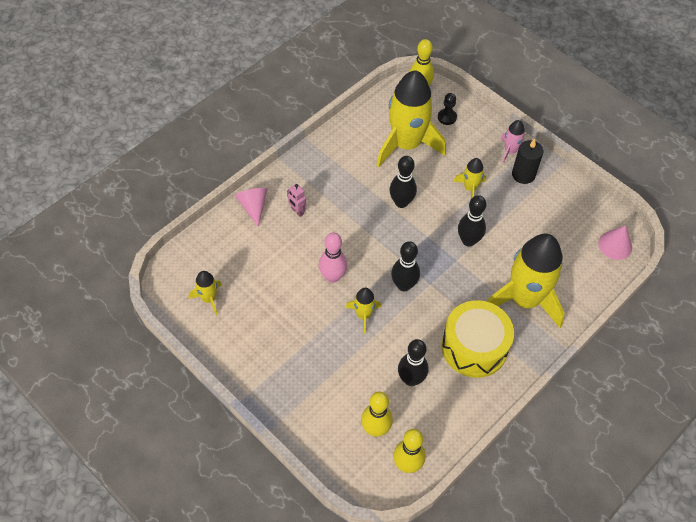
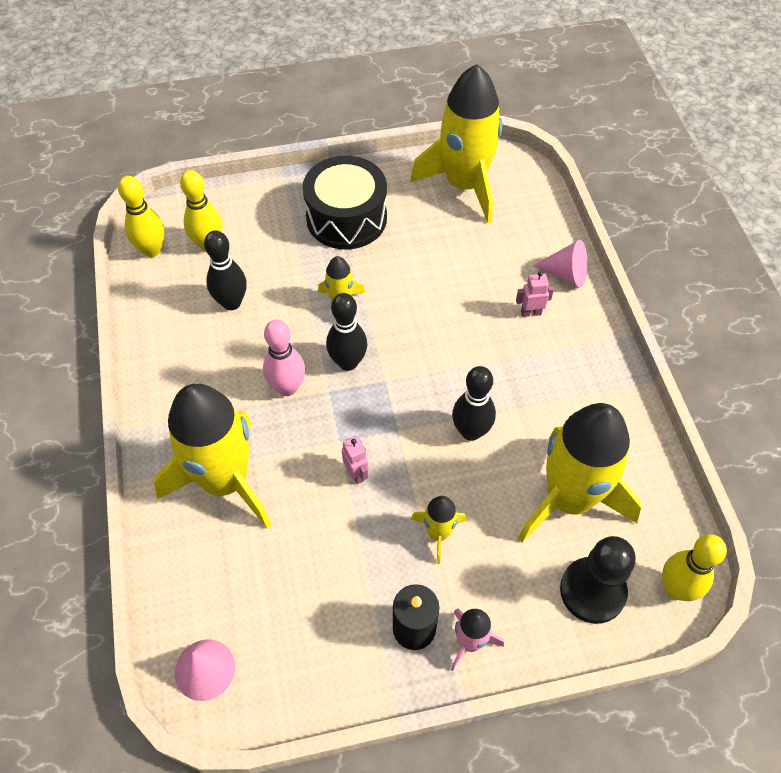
camera: 125 degrees right, 0 degrees up
yellow rocket [189,271,222,315] -> yellow rocket [410,64,503,223], size x2.22
pink bowling pin [319,232,347,283] -> pink bowling pin moved to [263,320,305,396]
black pawn [438,93,457,125] -> black pawn [560,536,636,624], size x1.84
yellow drum [442,300,514,378] -> none
black bowling pin [458,195,486,247] -> pink robot [342,436,369,484]
none -> black drum [302,156,387,249]

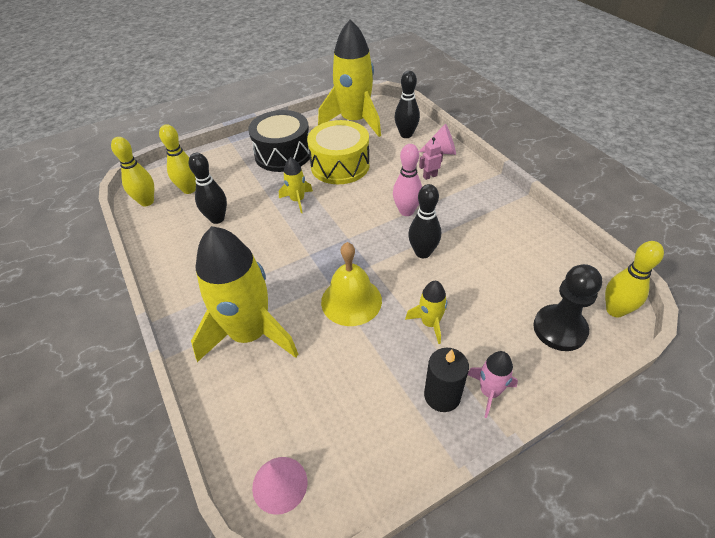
camera: 15 degrees left, 10 degrees down
pink bowling pin [263,320,305,396] -> pink bowling pin moved to [393,144,422,216]
black bowling pin [326,293,367,371] -> black bowling pin moved to [395,71,420,138]
pink robot [342,436,369,484] -> yellow bell [321,242,382,326]
yellow rocket [518,403,642,543] -> none
none -> yellow drum [307,120,370,184]

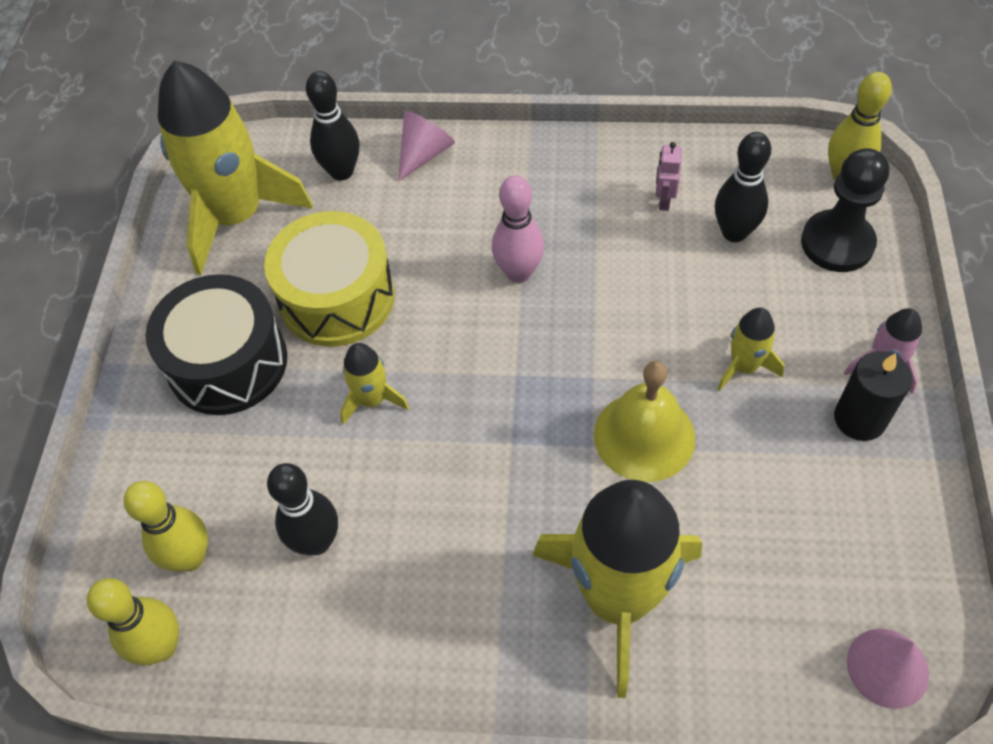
camera: 55 degrees left, 10 degrees up
black bowling pin [408,184,441,258] -> black bowling pin moved to [715,132,771,242]
pink robot [419,137,443,180] -> pink robot moved to [656,142,682,211]

